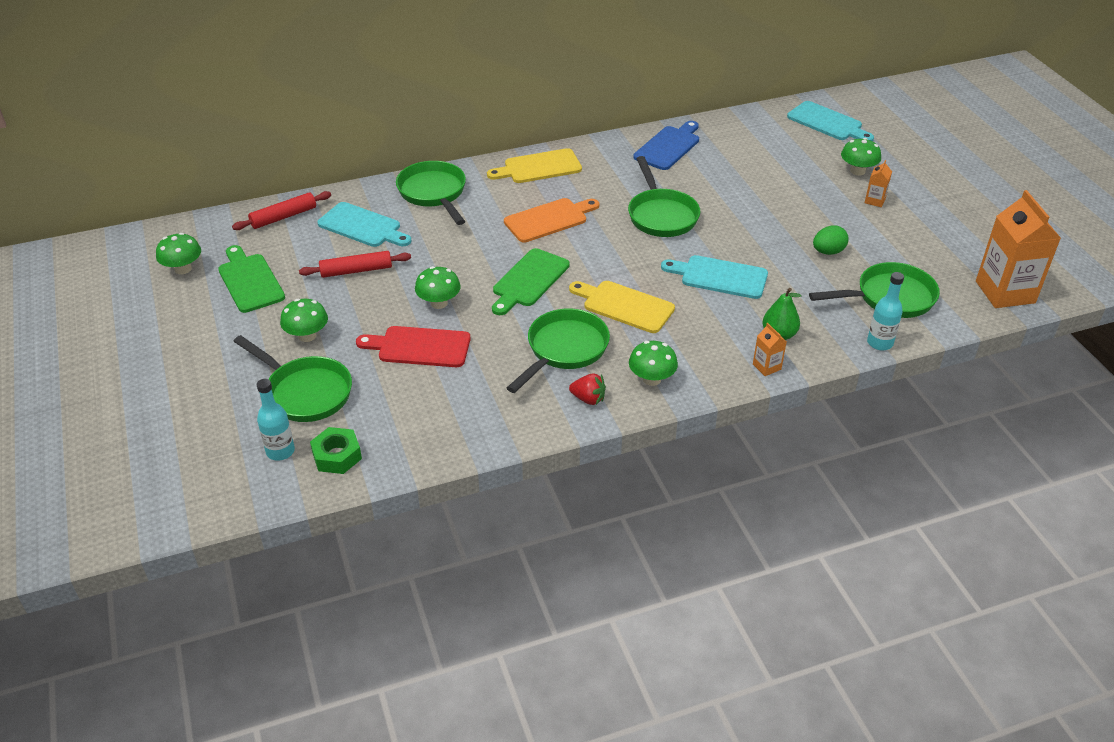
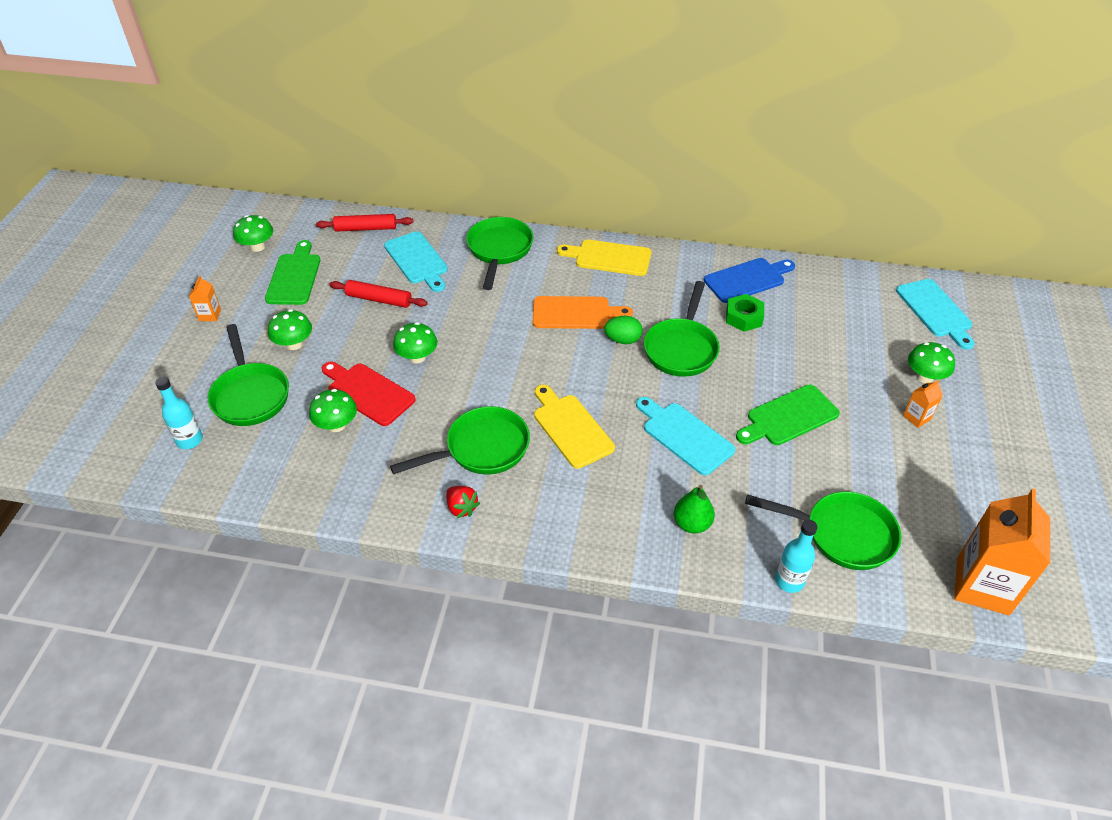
camera: 30 degrees right, 5 degrees up
green nut [310,427,362,474] -> green nut moved to [726,294,764,332]
green cutting board [492,248,570,315] -> green cutting board moved to [736,385,840,445]
green mushroom [629,341,678,386] -> green mushroom moved to [309,389,357,432]
orange carton [753,323,787,376] -> orange carton moved to [189,276,221,321]
green egg [813,225,849,255] -> green egg moved to [604,316,642,344]

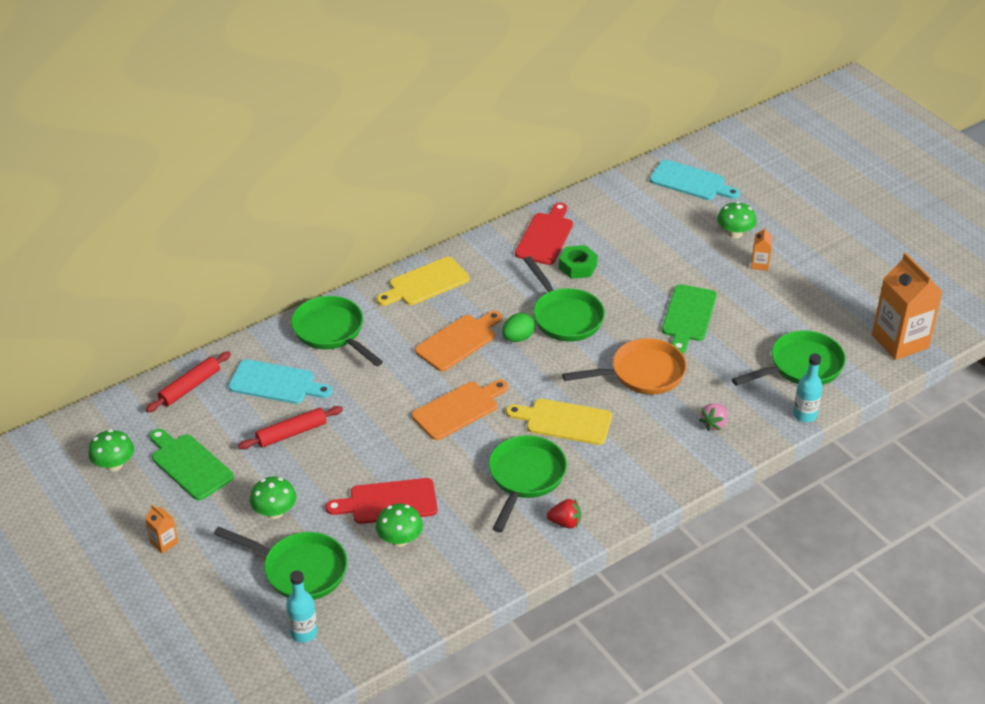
camera: 45 degrees left, 5 degrees down
green mushroom [393,322,437,363] -> none
turquoise cutting board [636,397,736,475] -> orange pan [562,338,687,395]
green pear [674,485,715,533] -> pink strawberry [699,403,728,431]
blue cutting board [704,258,795,303] -> red cutting board [515,203,573,265]
none -> orange cutting board [412,380,508,440]

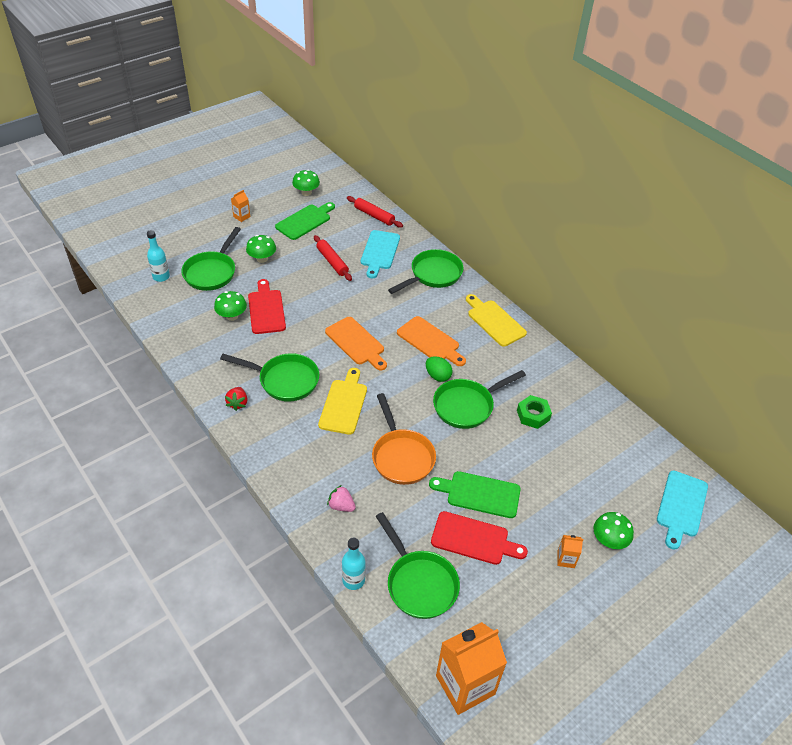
camera: 85 degrees right, 5 degrees up
red cutting board [515,203,573,265] -> red cutting board moved to [431,511,528,565]

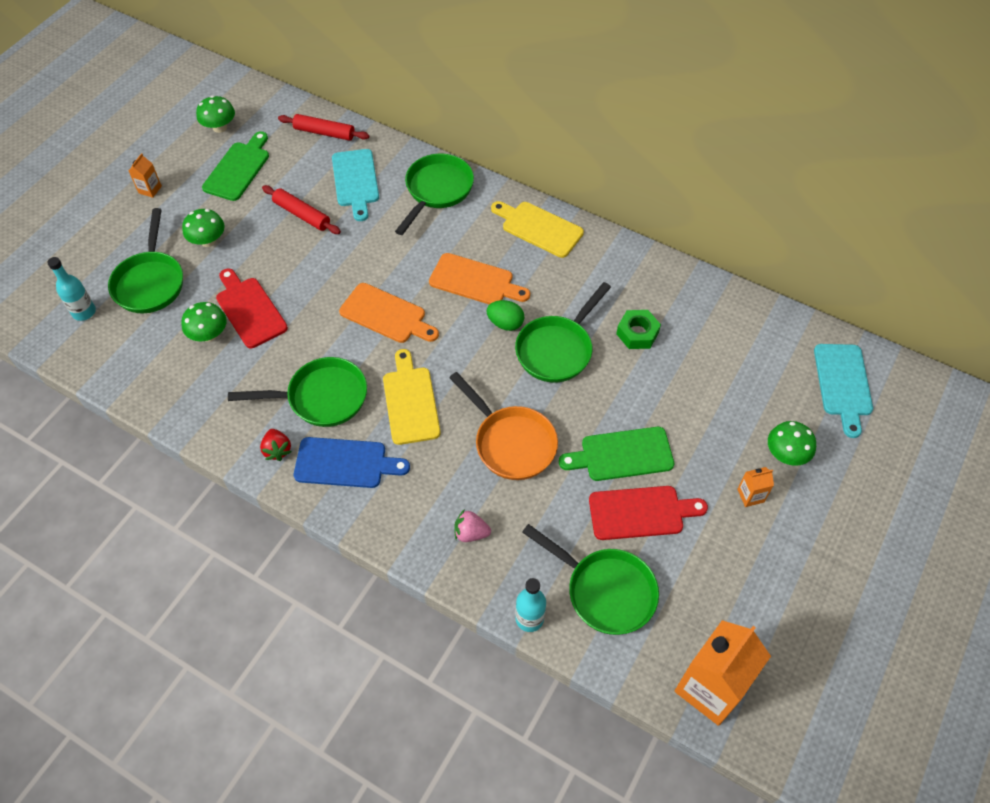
camera: 20 degrees left, 10 degrees up
none -> blue cutting board [294,437,410,488]

